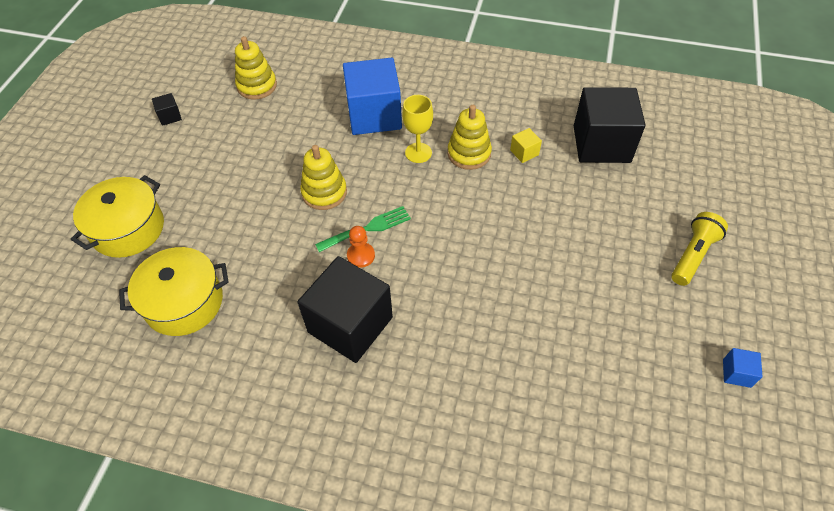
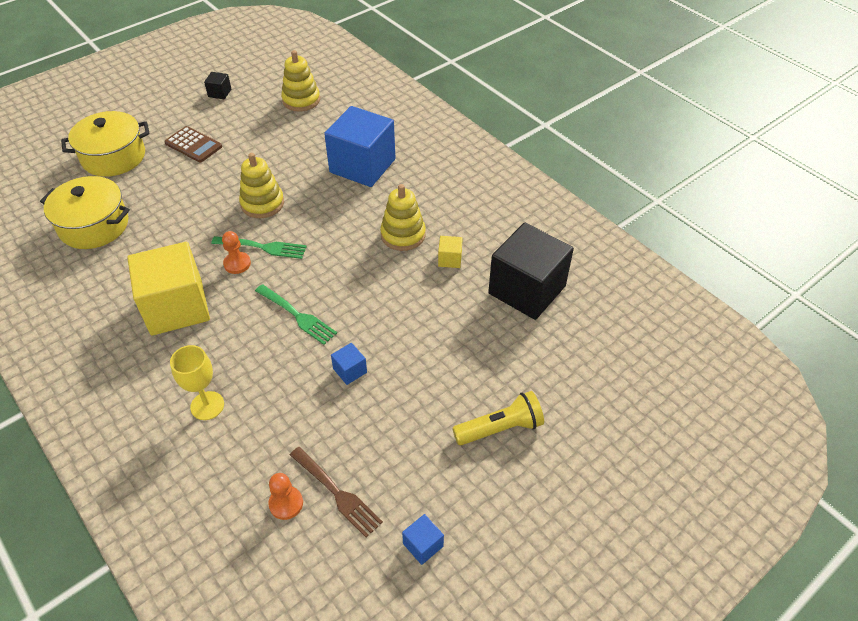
camera: 35 degrees right, 5 degrees down
black cube [298,256,393,363] -> yellow cube [127,242,210,336]
yellow goblet [402,95,433,163] -> yellow goblet moved to [170,345,224,420]
none -> brown calculator [164,126,222,163]
none -> green fork [255,284,337,345]
none -> orange pawn [268,473,303,520]
none -> brown fork [290,447,383,538]
none -> blue cube [331,343,367,385]

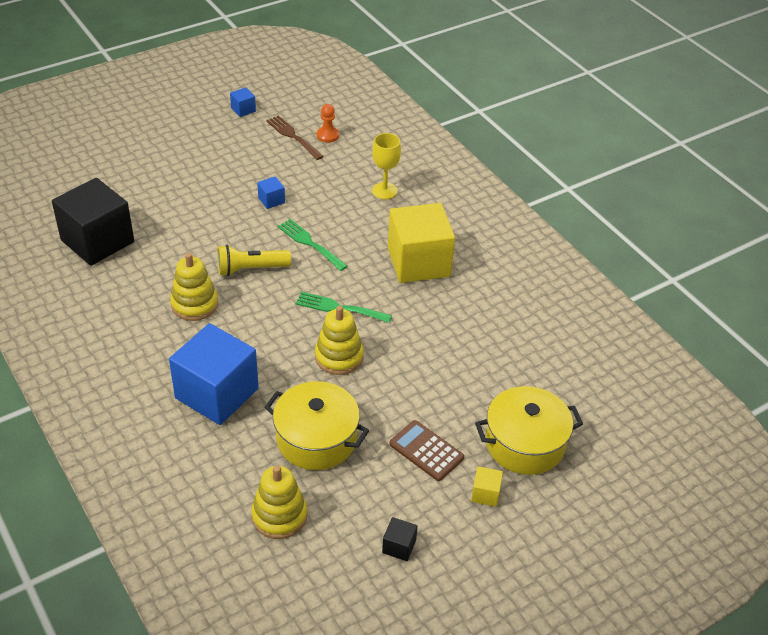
camera: 175 degrees left, 5 degrees down
yellow pot [40,176,130,249] -> yellow pot moved to [264,381,369,470]
orange pawn [222,231,251,274] -> none
yellow cube [438,236,463,268] -> yellow cube moved to [471,466,503,507]
yellow flashlight [452,391,544,445] -> yellow flashlight moved to [217,245,291,276]

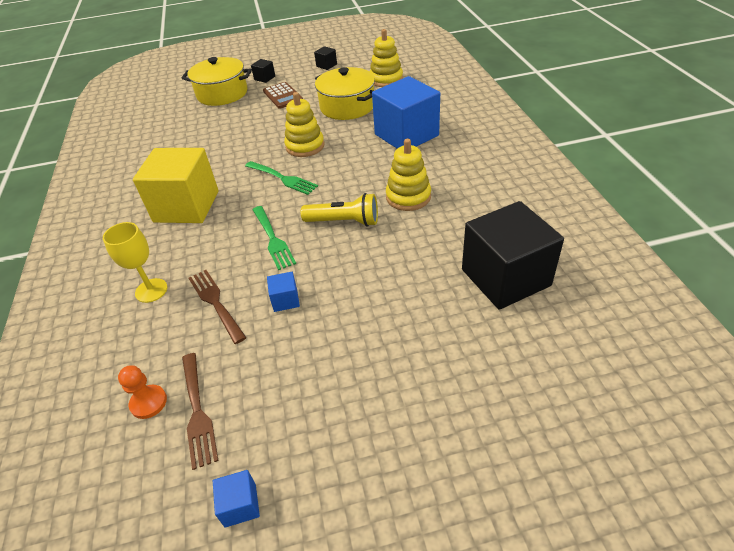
camera: 155 degrees left, 0 degrees up
yellow cube [471,466,503,507] -> black cube [251,59,275,83]
none -> brown fork [189,270,247,344]

